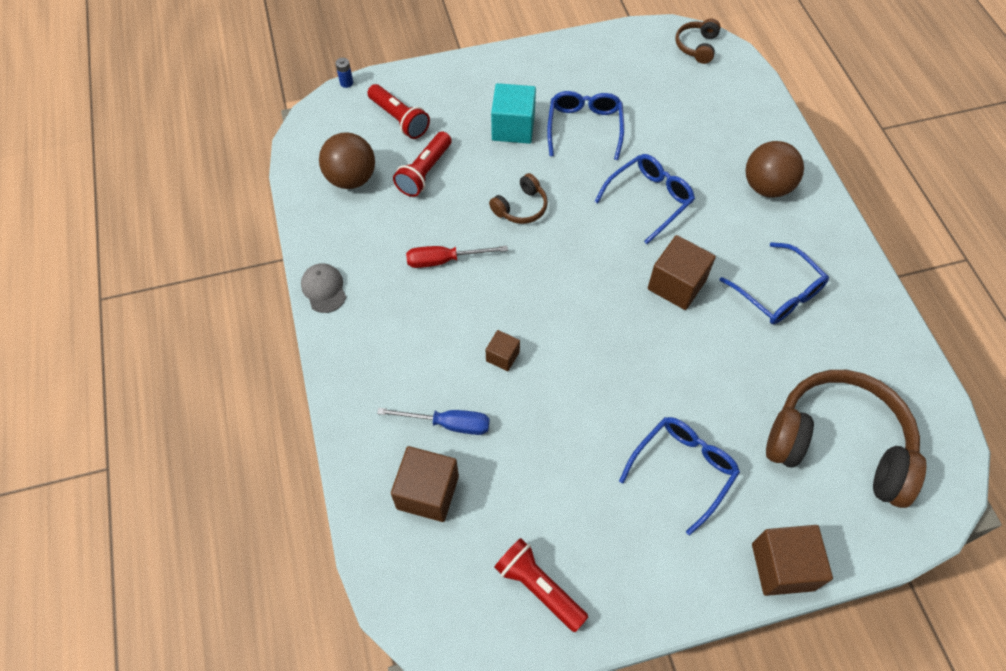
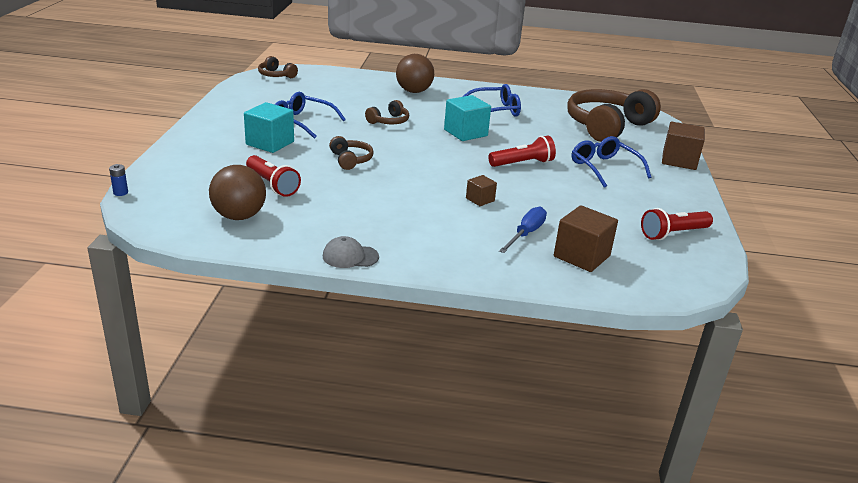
camera: 70 degrees left, 30 degrees down
red flashlight [367,84,430,139] -> red flashlight moved to [489,136,556,167]
red screwdriver [406,246,508,268] -> none
blue glasses [594,154,695,244] -> brown headphones [365,100,409,124]
brown cube [648,235,716,310] -> turquoise cube [444,95,491,141]

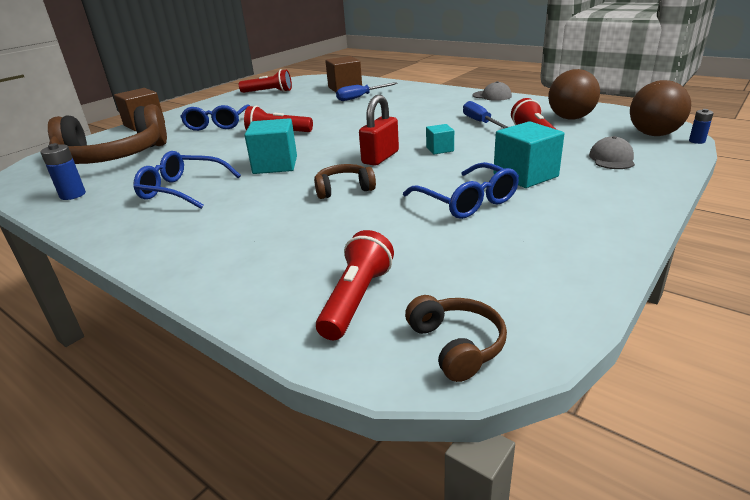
camera: 145 degrees left, 0 degrees up
brown headphones [329,136,374,170] -> turquoise cube [426,124,454,154]
brown ball [396,54,434,93] -> brown ball moved to [630,80,691,136]
brown cube [466,175,497,206] -> none
none -> blue battery [40,143,86,200]
none -> red flashlight [316,230,394,340]
none -> red padlock [359,95,399,166]
none -> blue screwdriver [463,101,508,129]
none -> grey cap [589,136,635,169]

